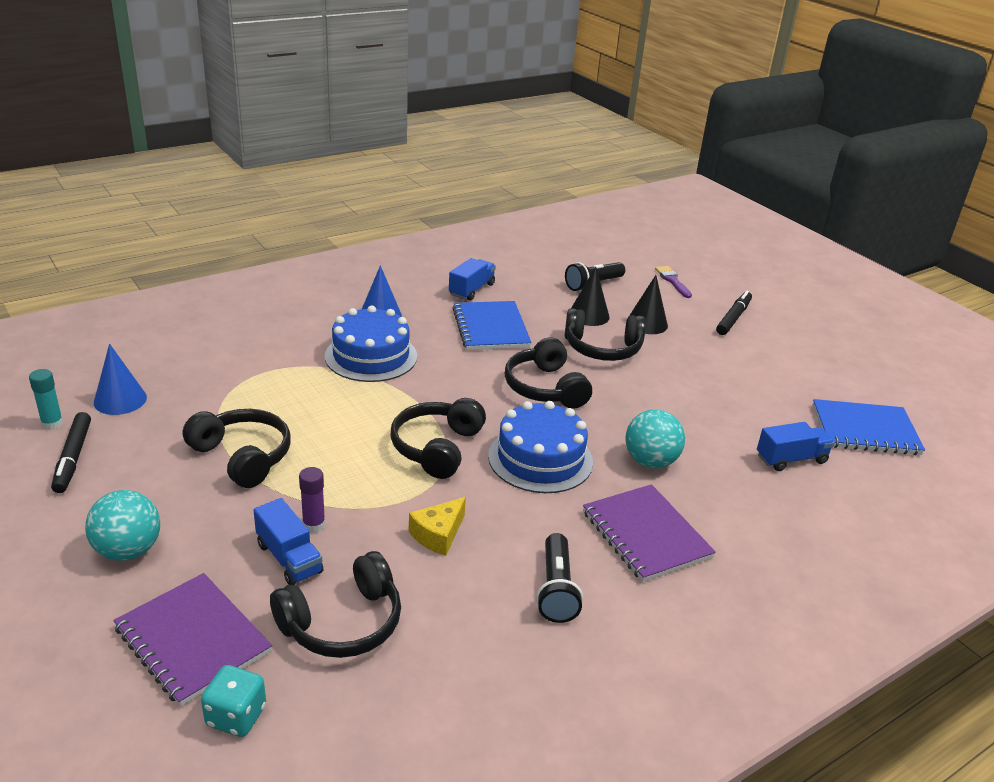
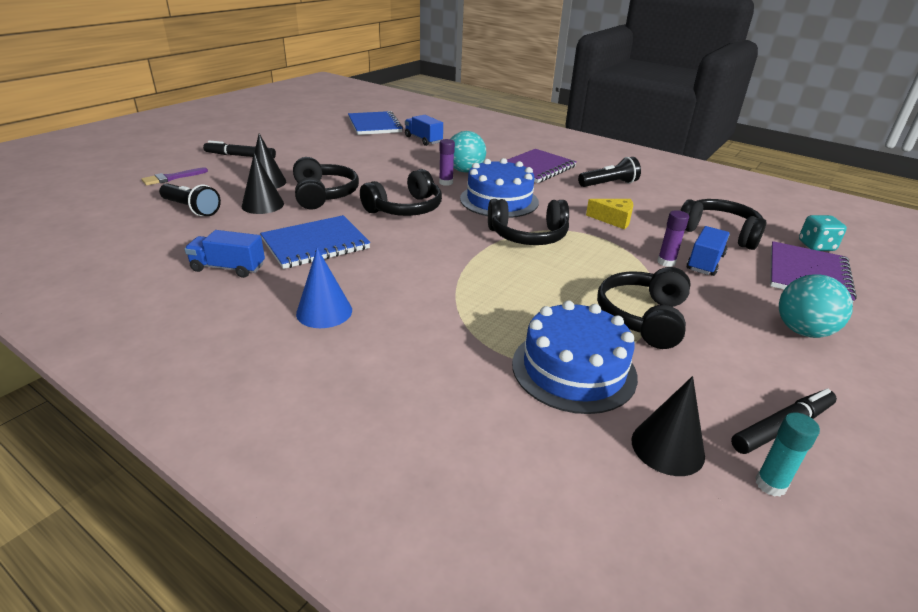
camera: 110 degrees left, 0 degrees up
blue cone [94,344,147,415] -> black cone [631,376,705,476]
blue cake [325,305,417,382] -> blue cake moved to [512,300,638,414]
none -> purple glue stick [439,139,455,186]

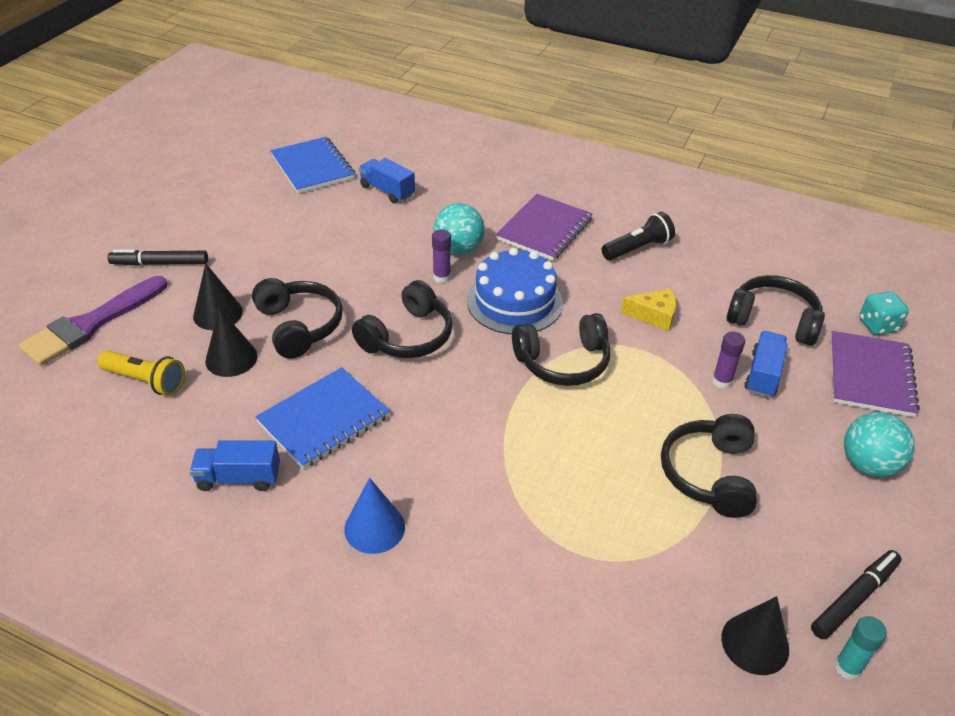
camera: 10 degrees left, 10 degrees up
purple brush [141,167,208,186] -> purple brush [18,276,167,366], size x1.93
black flashlight [159,183,221,216] -> yellow flashlight [97,350,185,396]
blue cake [512,300,638,414] -> none

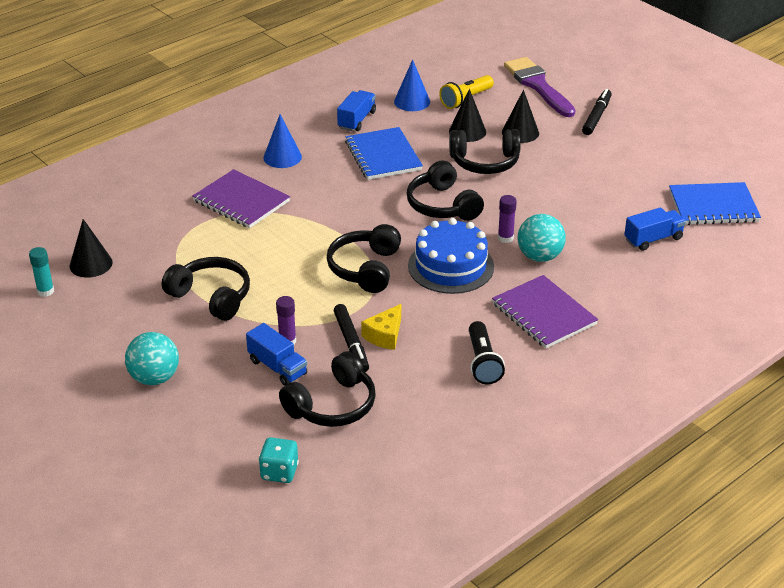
camera: 115 degrees right, 5 degrees down
black marker [811,550,901,639] -> black marker moved to [334,304,369,372]
purple notebook [831,331,920,417] -> purple notebook moved to [192,169,290,228]
none -> blue cone [394,59,430,111]

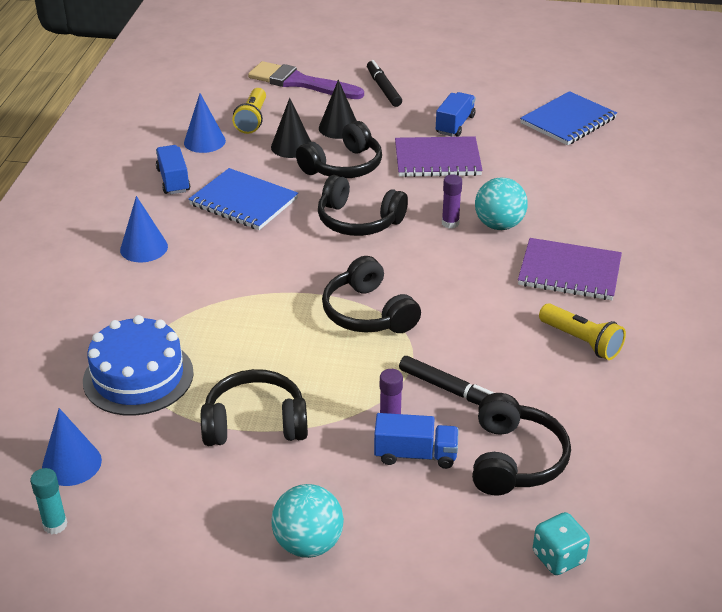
camera: 40 degrees left, 0 degrees up
black cone [69,219,113,278] -> blue cone [42,408,102,486]
purple notebook [192,169,290,228] -> purple notebook moved to [395,136,483,177]
yellow cheese [361,304,401,350] -> none
blue cake [408,218,494,294] -> blue cake moved to [83,315,194,416]
black flashlight [469,321,505,384] -> yellow flashlight [539,303,626,360]
blue truck [624,207,686,251] -> blue truck moved to [436,92,476,137]

